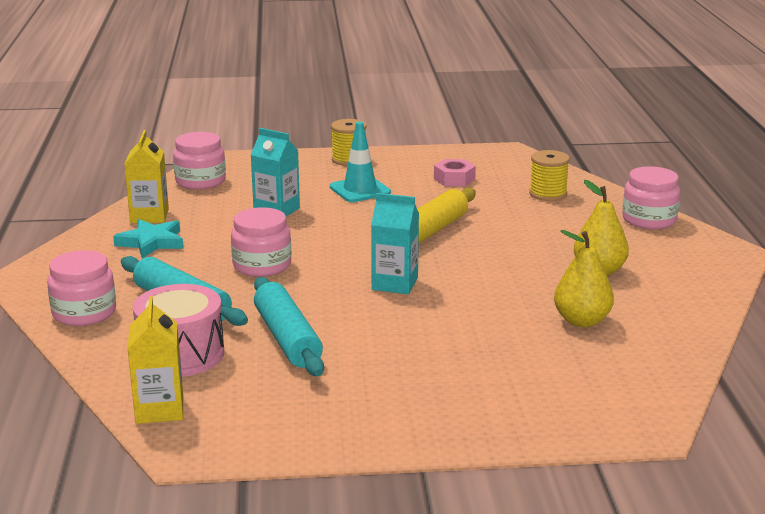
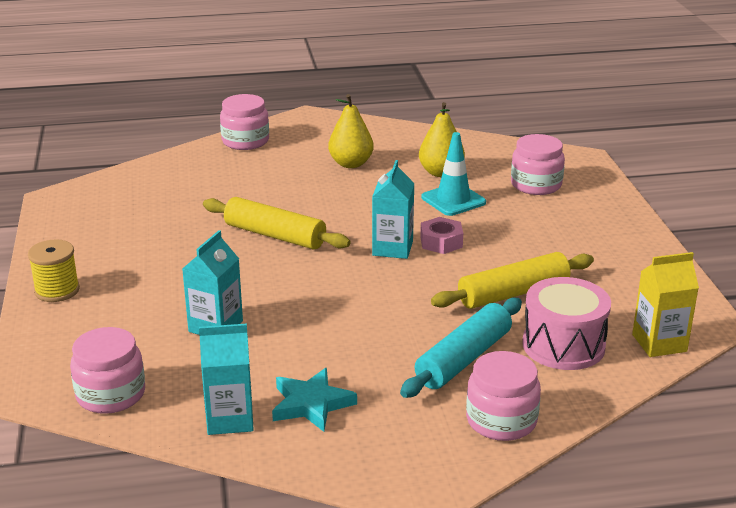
camera: 95 degrees left, 5 degrees up
yellow carton [124,130,169,223] -> turquoise carton [199,324,254,435]
pink jar [231,207,291,277] -> pink jar moved to [511,134,565,195]
turquoise rolling pin [254,277,324,376] -> yellow rolling pin [431,252,594,309]
turquoise traffic cone [330,122,391,202] -> turquoise traffic cone moved to [421,132,486,216]
pink nut [434,159,476,186] -> pink nut moved to [420,217,463,254]
yellow spool [529,150,570,201] -> none

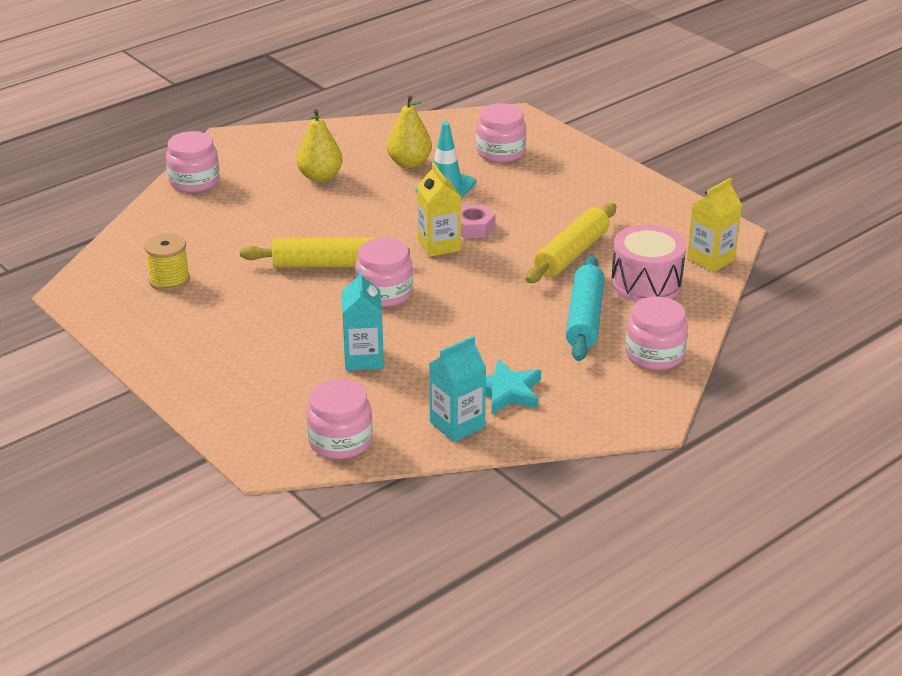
camera: 30 degrees left, 5 degrees up
yellow spool [28,239,80,302] -> yellow spool moved to [144,233,190,291]
turquoise carton [372,160,415,259] -> yellow carton [417,163,461,257]
none -> pink jar [355,238,413,307]

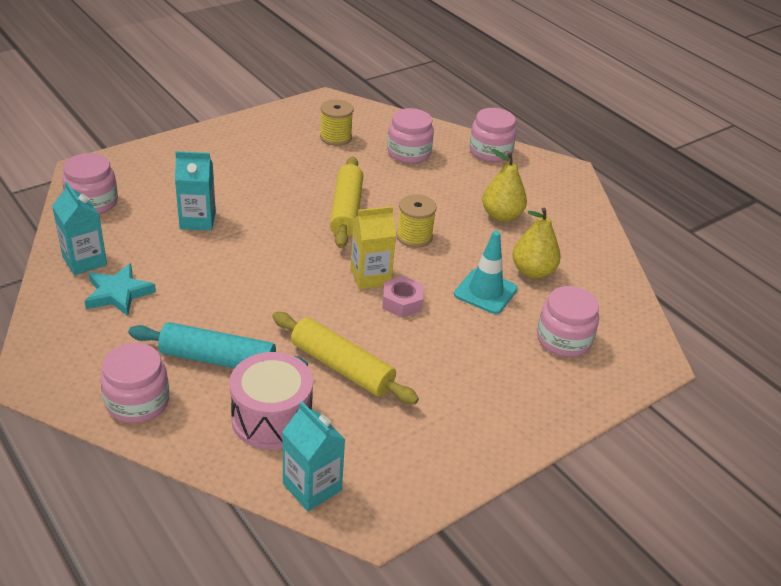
camera: 90 degrees right, 5 degrees up
pink jar [355,238,413,307] -> pink jar moved to [387,108,434,164]
yellow carton [687,178,742,273] -> turquoise carton [282,401,346,511]
none -> yellow spool [396,194,437,248]

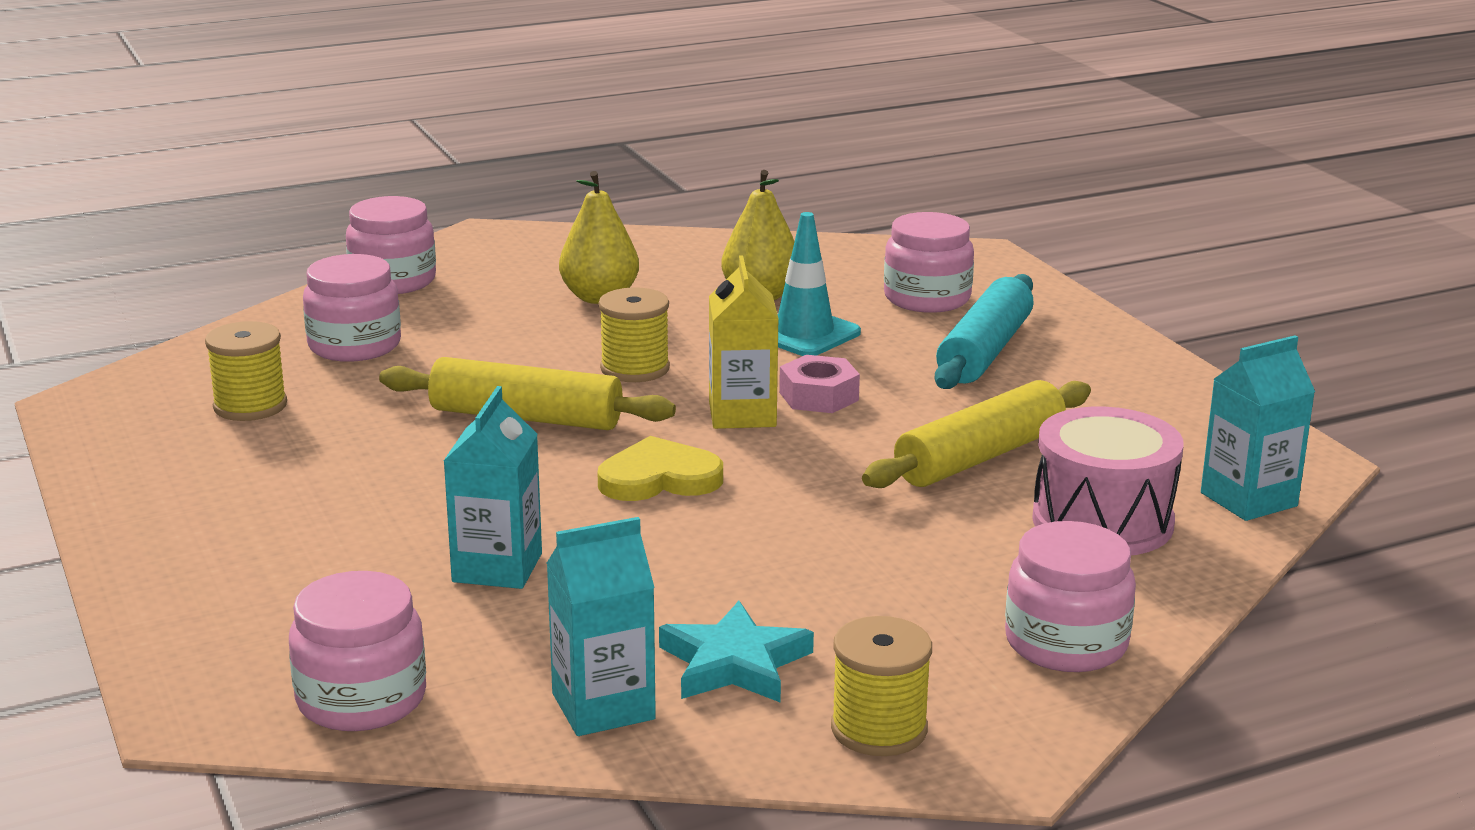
camera: 75 degrees left, 15 degrees down
turquoise rolling pin [128,322,308,368] -> turquoise rolling pin moved to [934,274,1034,389]
none -> yellow heart [598,436,723,501]
none -> yellow spool [831,616,932,756]

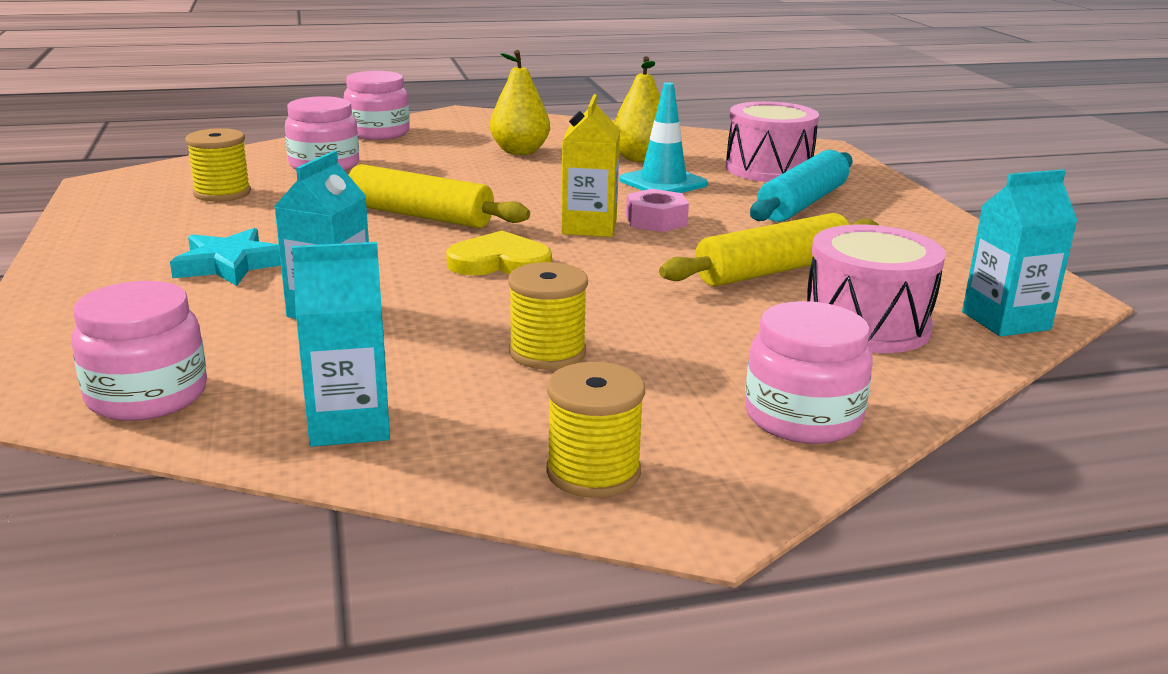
camera: 10 degrees right, 0 degrees up
yellow spool [599,287,670,382] -> yellow spool moved to [508,262,588,370]
turquoise star [659,601,814,702] -> turquoise star moved to [170,228,281,286]
pink jar [884,212,974,313] -> pink drum [726,101,819,182]

